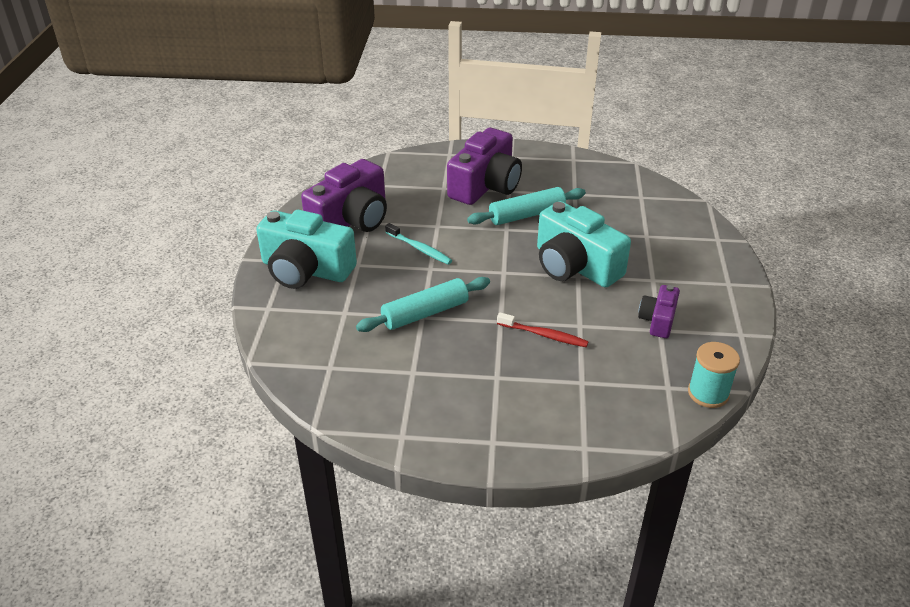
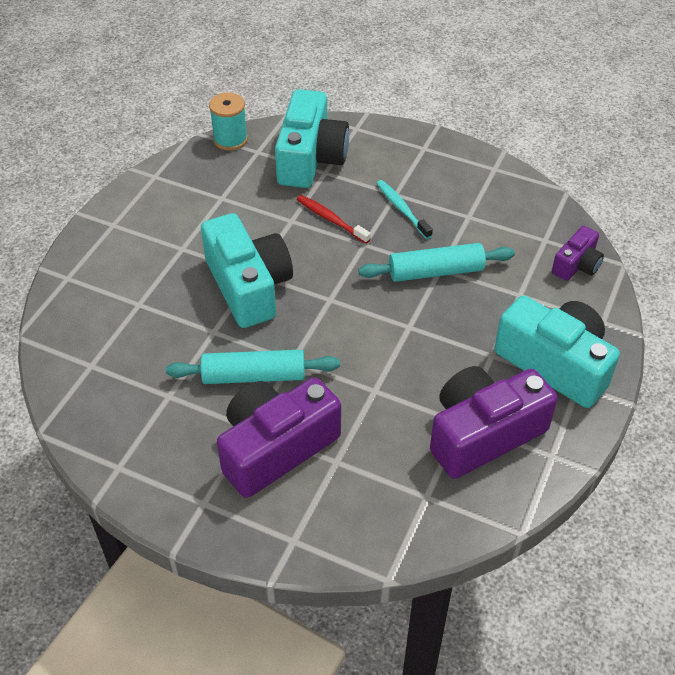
camera: 160 degrees left, 10 degrees up
turquoise toothbrush [385,223,452,264] -> turquoise toothbrush moved to [376,180,433,239]
purple camera [638,285,680,338] -> purple camera moved to [552,226,604,281]
none -> turquoise camera [275,89,349,188]

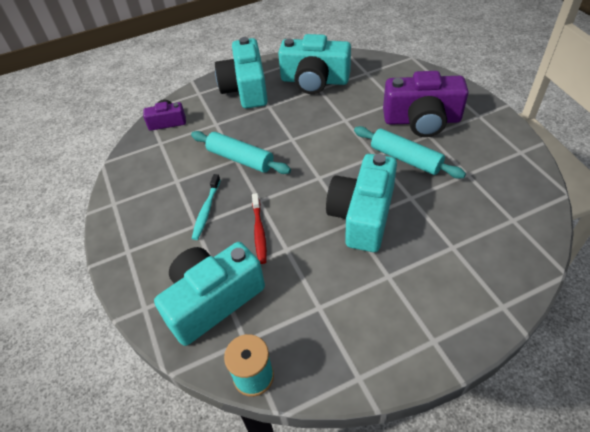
camera: 135 degrees left, 0 degrees up
purple camera [430,366,558,479] -> turquoise camera [278,34,351,94]

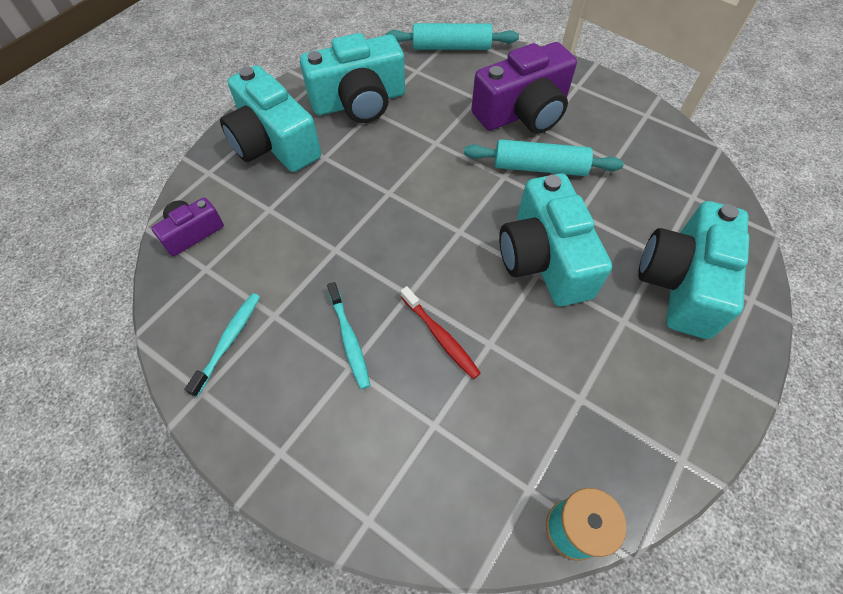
camera: 35 degrees left, 10 degrees up
turquoise camera [154,242,265,346] -> turquoise camera moved to [639,201,749,339]
turquoise rolling pin [191,131,291,174] -> turquoise rolling pin moved to [386,23,519,50]
none -> turquoise toothbrush [184,293,260,397]

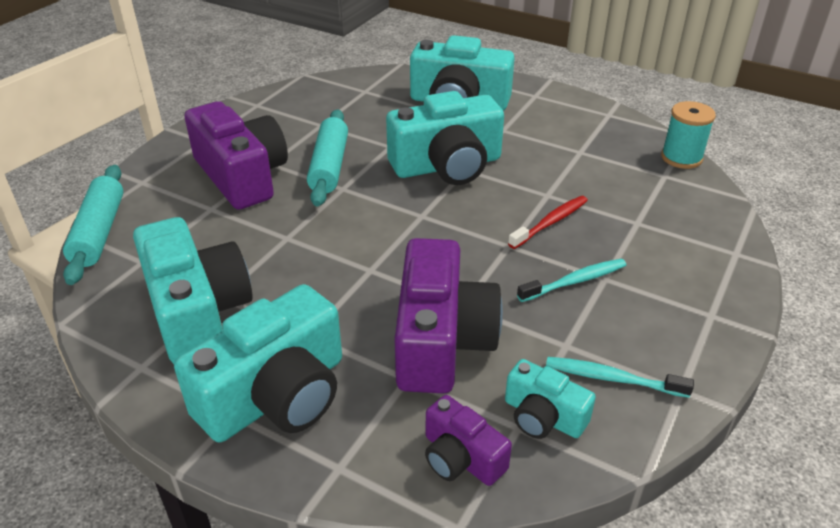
camera: 95 degrees left, 20 degrees down
none -> purple camera [394,238,503,394]
none -> turquoise camera [505,359,596,439]

